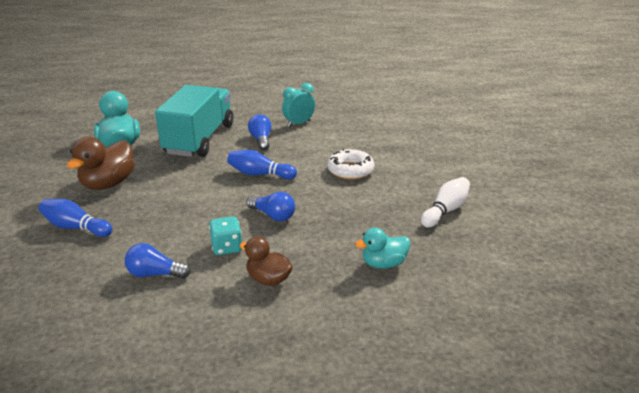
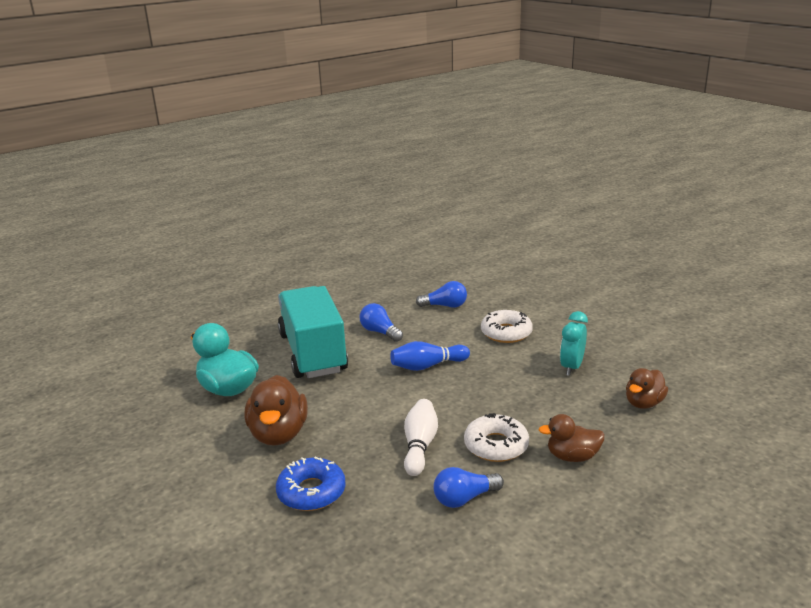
camera: 30 degrees left, 5 degrees down
blue bowling pin [39,199,113,237] -> blue donut [276,457,346,511]
turquoise dice [209,216,242,255] -> white donut [464,413,529,462]
blue light bulb [247,192,295,221] -> blue light bulb moved to [416,281,467,308]
turquoise clock [282,83,315,127] -> turquoise clock moved to [560,311,588,376]
turquoise duck [355,228,410,269] -> brown duck [626,368,668,409]
white bowling pin [421,177,470,227] -> white bowling pin moved to [404,399,438,476]

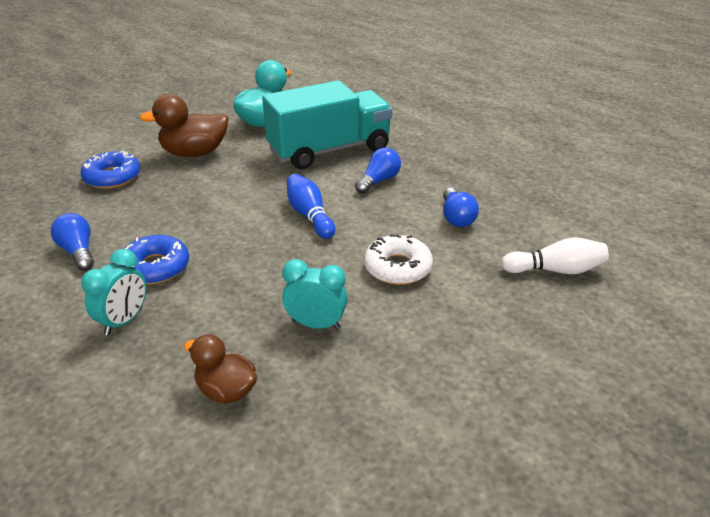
camera: 80 degrees right, 10 degrees up
white bowling pin [404,399,438,476] -> white bowling pin moved to [501,237,609,274]
white donut [464,413,529,462] -> blue donut [124,235,189,284]
brown duck [539,414,605,462] -> turquoise clock [81,249,146,335]

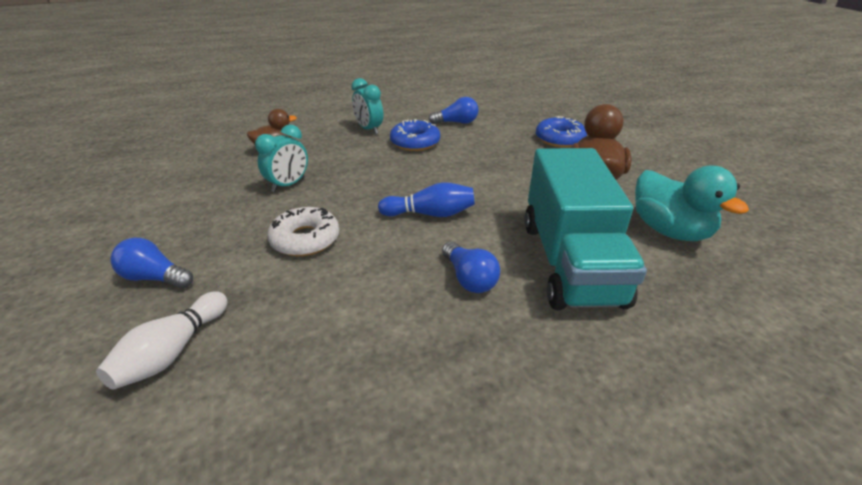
camera: 115 degrees right, 0 degrees up
blue light bulb [443,188,479,227] -> blue light bulb moved to [110,238,193,289]

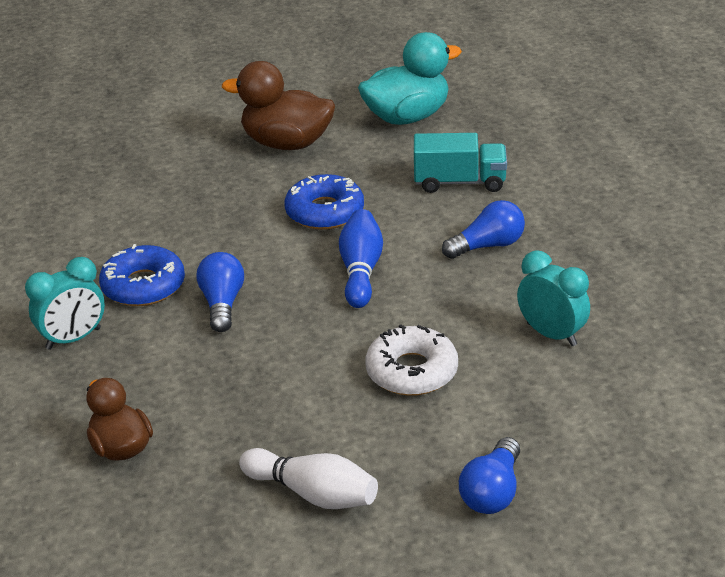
camera: 85 degrees left, 0 degrees up
white bowling pin [96,291,227,390] -> white bowling pin moved to [239,448,378,509]
turquoise clock [255,124,308,192] -> turquoise clock moved to [517,250,590,346]
blue light bulb [429,97,479,124] -> blue light bulb moved to [196,252,244,332]
turquoise truck [524,148,647,310] -> turquoise truck [414,133,507,193], size x0.53
blue donut [536,116,587,148] -> blue donut moved to [284,174,364,230]

